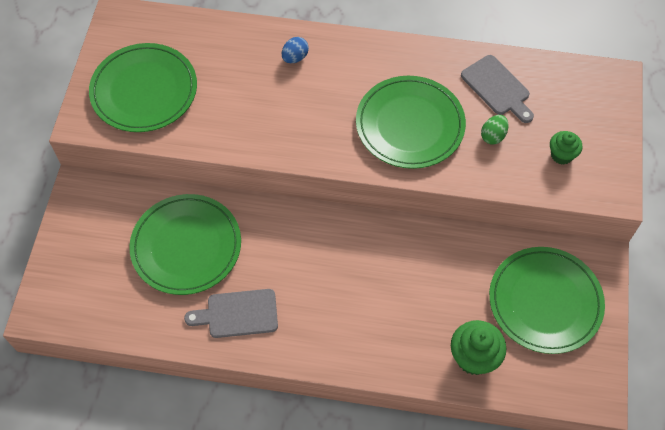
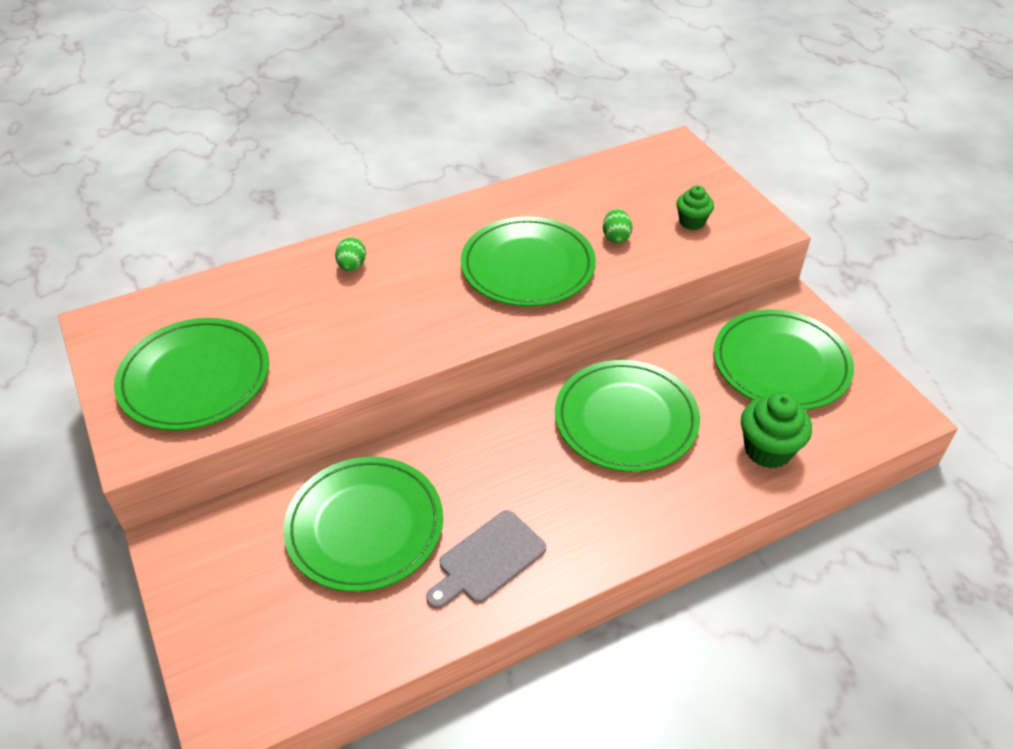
camera: 35 degrees left, 15 degrees down
blue egg [282,37,309,63] -> green egg [335,237,366,272]
grey cutting board [461,55,534,123] -> none
none -> green plate [555,360,700,472]

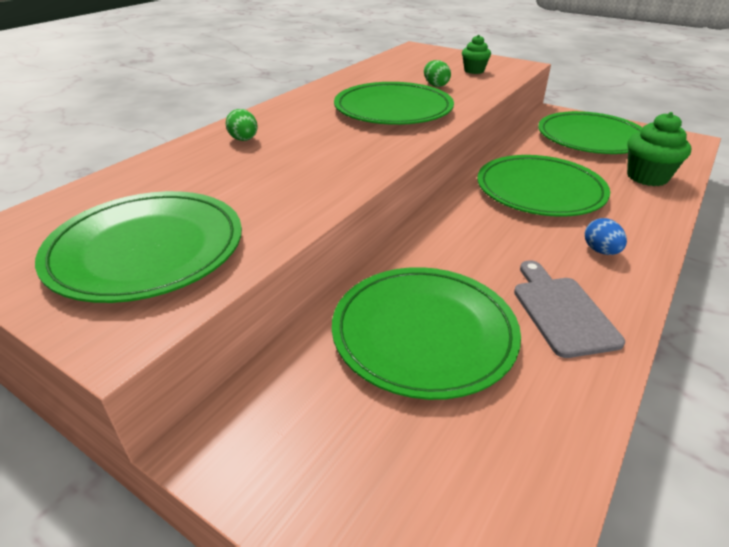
camera: 30 degrees left, 10 degrees down
grey cutting board [426,510,546,609] -> grey cutting board turned 150 degrees clockwise [514,260,625,358]
none -> blue egg [585,218,627,255]

